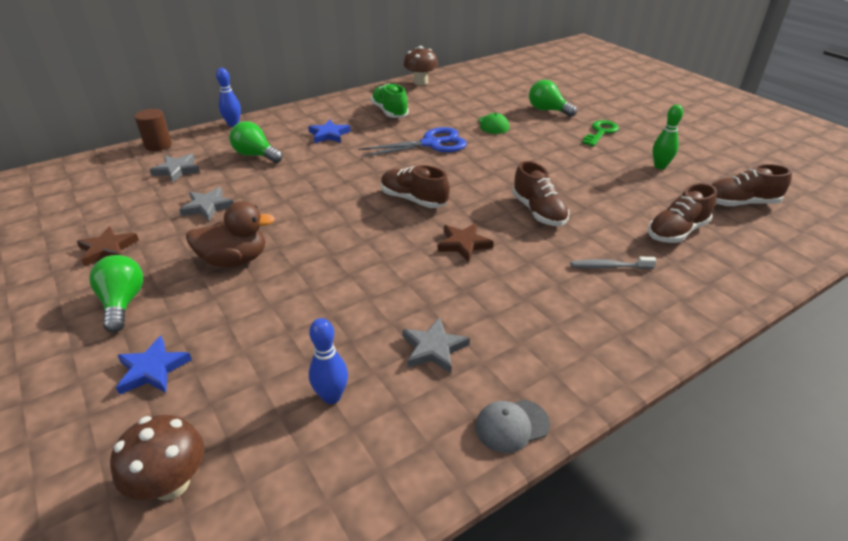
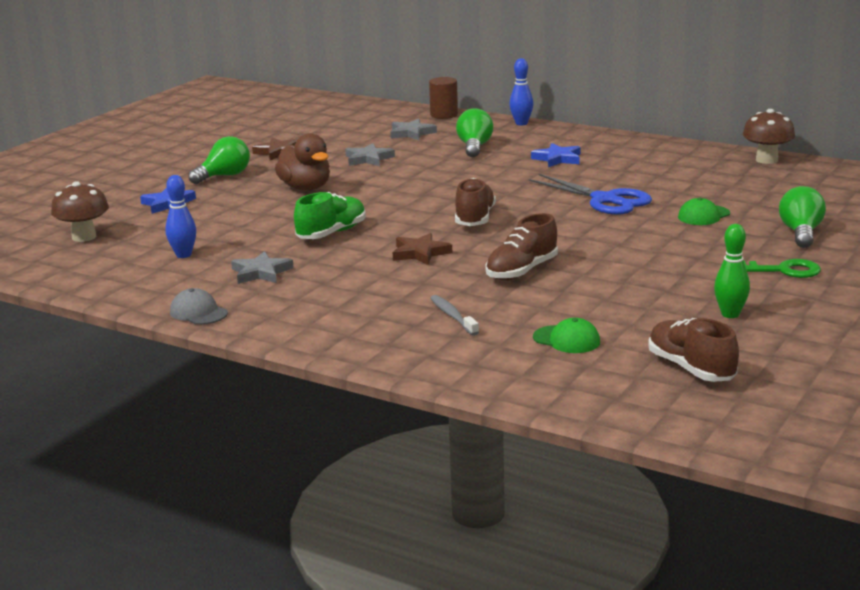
camera: 65 degrees right, 15 degrees down
green shoe [371,83,409,118] -> green shoe moved to [294,192,366,239]
brown shoe [648,183,717,243] -> green cap [533,318,600,353]

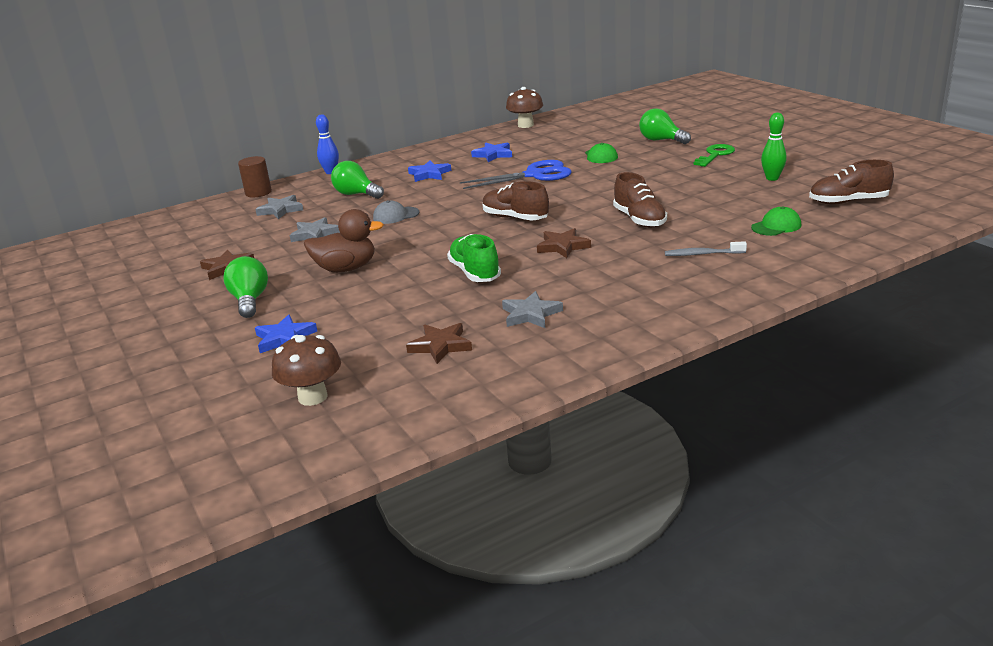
camera: 60 degrees left, 5 degrees up
blue bowling pin [165,175,196,258] -> brown star [406,323,472,364]
grey cap [170,288,228,325] -> grey cap moved to [373,200,420,224]
none -> blue star [471,142,512,162]

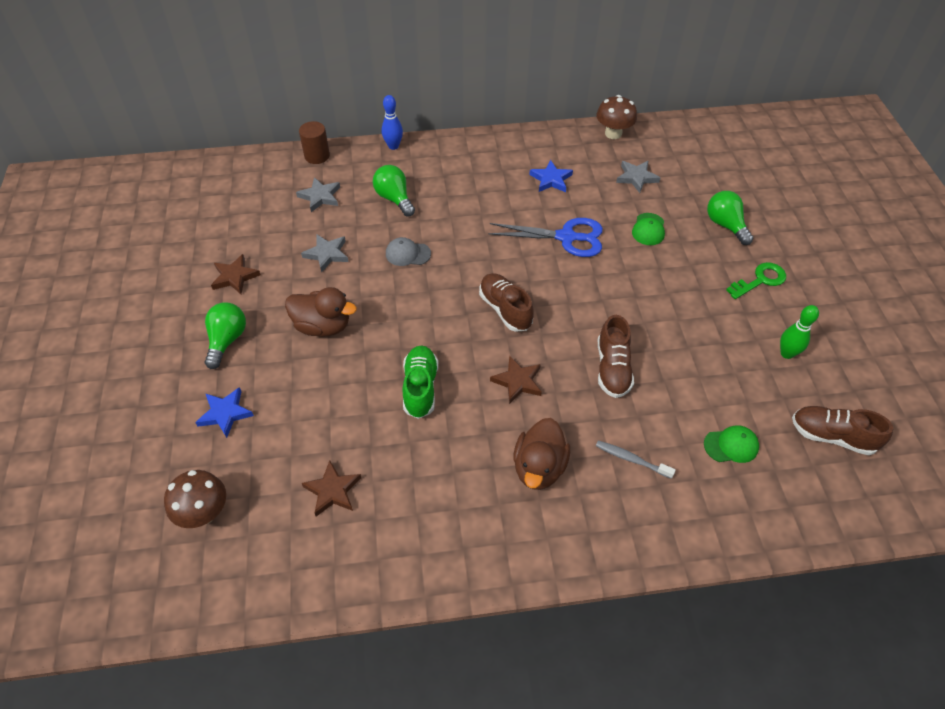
camera: 20 degrees right, 25 degrees up
blue star [408,161,451,182] -> none
grey star [502,291,563,328] -> grey star moved to [616,161,660,193]
none -> brown duck [513,418,570,490]

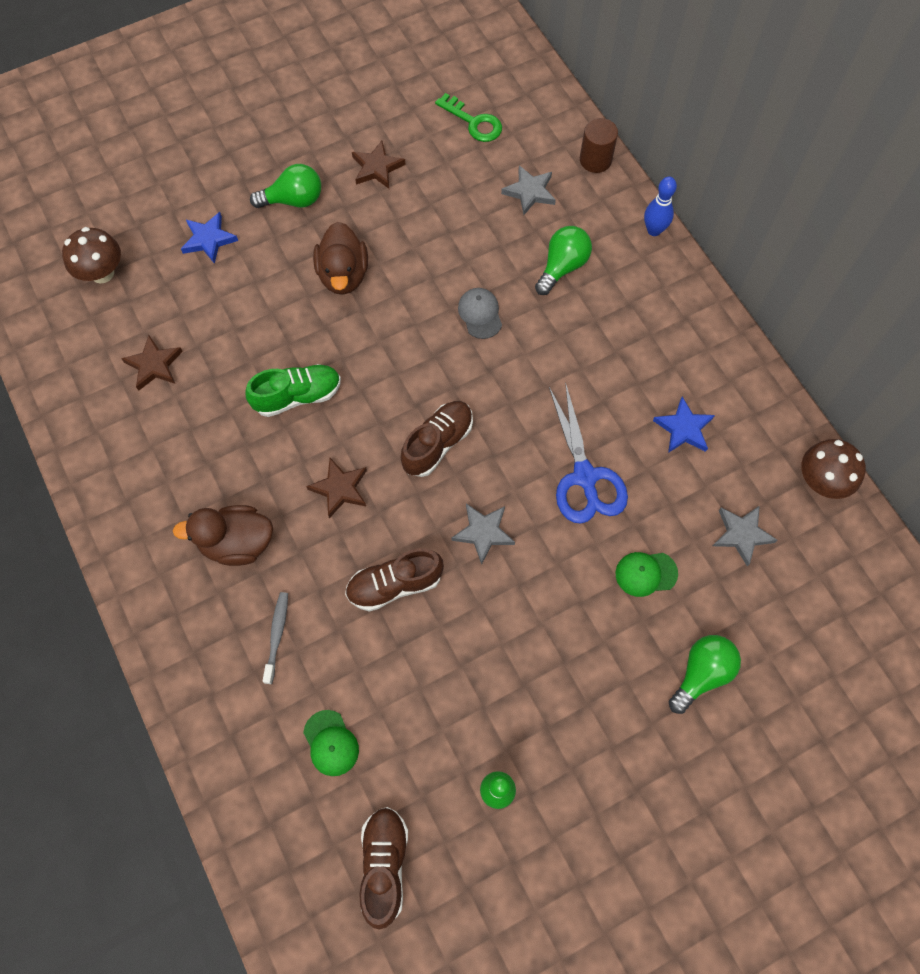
camera: 70 degrees right, 15 degrees up
grey star [301,234,349,273] -> grey star moved to [451,504,515,565]
green key [726,262,786,299] -> green key moved to [435,93,502,142]

